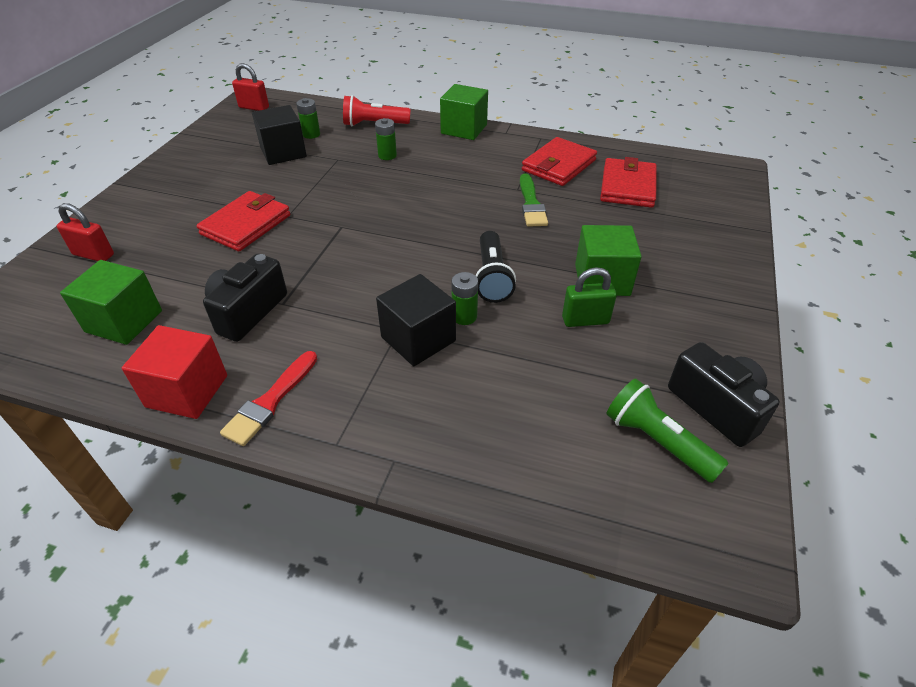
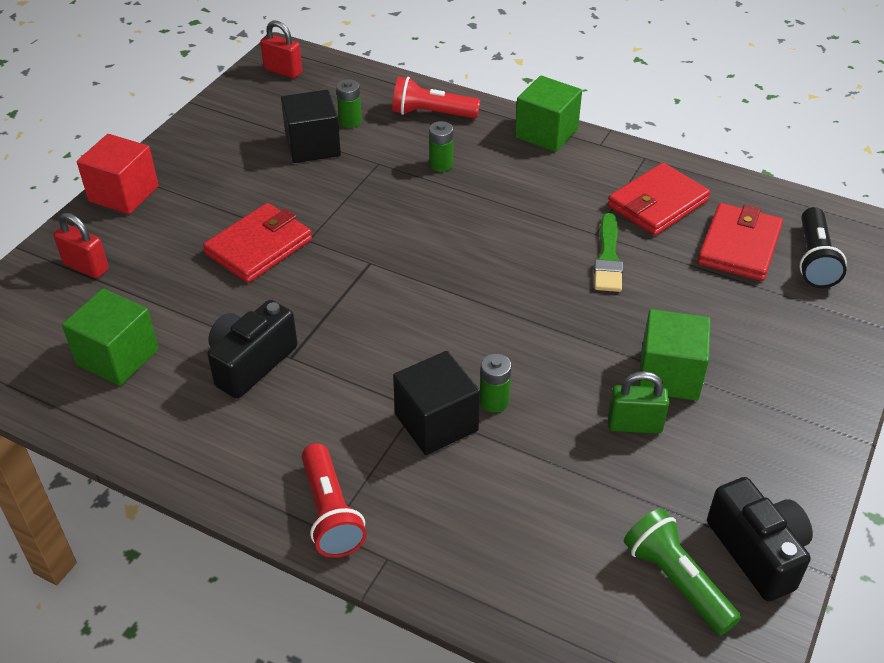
camera: 10 degrees right, 0 degrees up
red cube [122,325,227,419] -> red cube moved to [77,134,159,214]
red brush [220,351,317,446] -> none
black flashlight [475,231,516,303] -> black flashlight moved to [799,207,847,288]
none -> red flashlight [302,443,367,558]

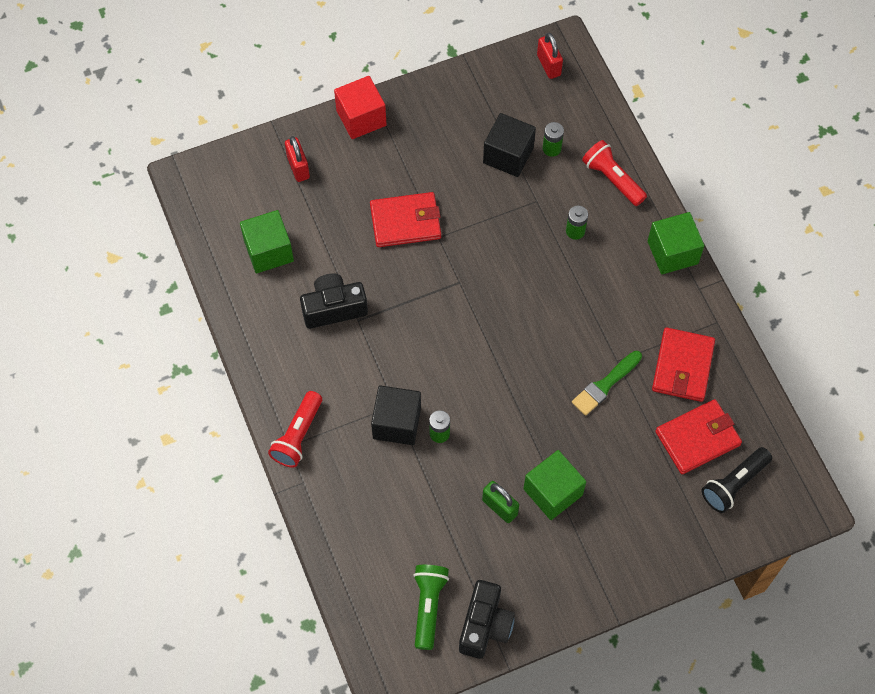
camera: 40 degrees right, 20 degrees up
red wallet [608,163,710,236] -> red wallet turned 75 degrees counterclockwise [652,328,715,402]

